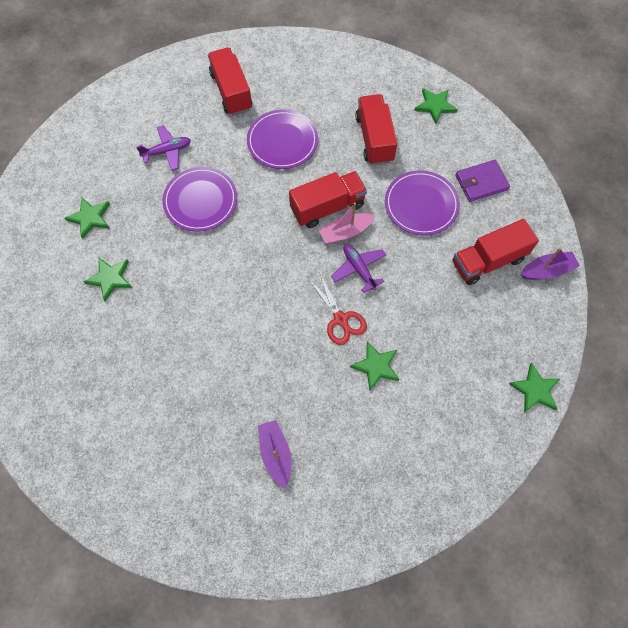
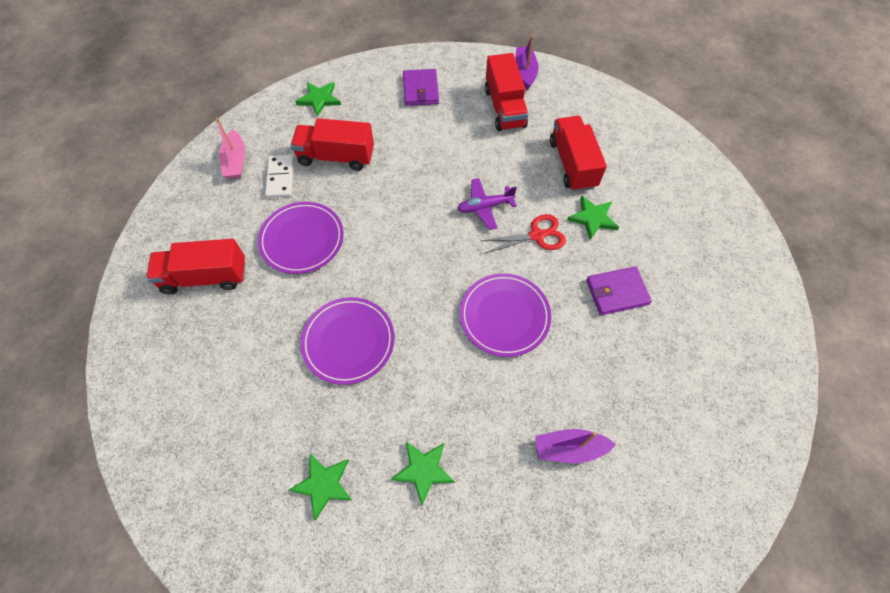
camera: 75 degrees left, 5 degrees down
purple plane [136,125,191,171] -> none
purple boat [258,420,291,489] -> purple boat moved to [536,429,616,463]
red truck [289,171,367,228] -> red truck moved to [550,116,607,192]
pink boat [319,202,375,244] -> pink boat moved to [216,118,245,179]
purple plate [385,170,460,235] -> purple plate moved to [460,273,551,357]
green star [509,363,560,412] -> none
none -> white domino [265,155,294,198]
none -> purple wallet [586,266,652,315]

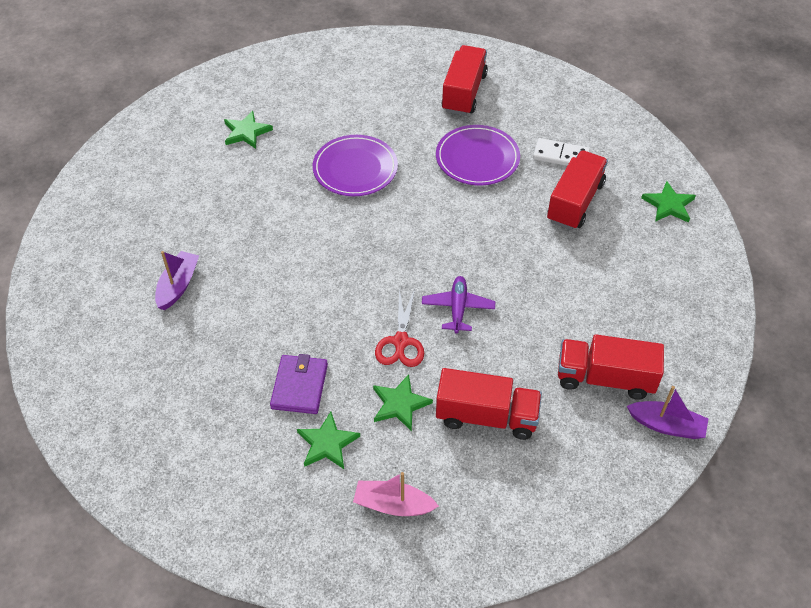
camera: 110 degrees right, 10 degrees down
pink boat [216,118,245,179] -> pink boat moved to [353,472,439,516]
green star [391,442,455,505] -> green star moved to [297,412,360,469]
purple wallet [403,69,439,106] -> none
purple plate [460,273,551,357] -> none

